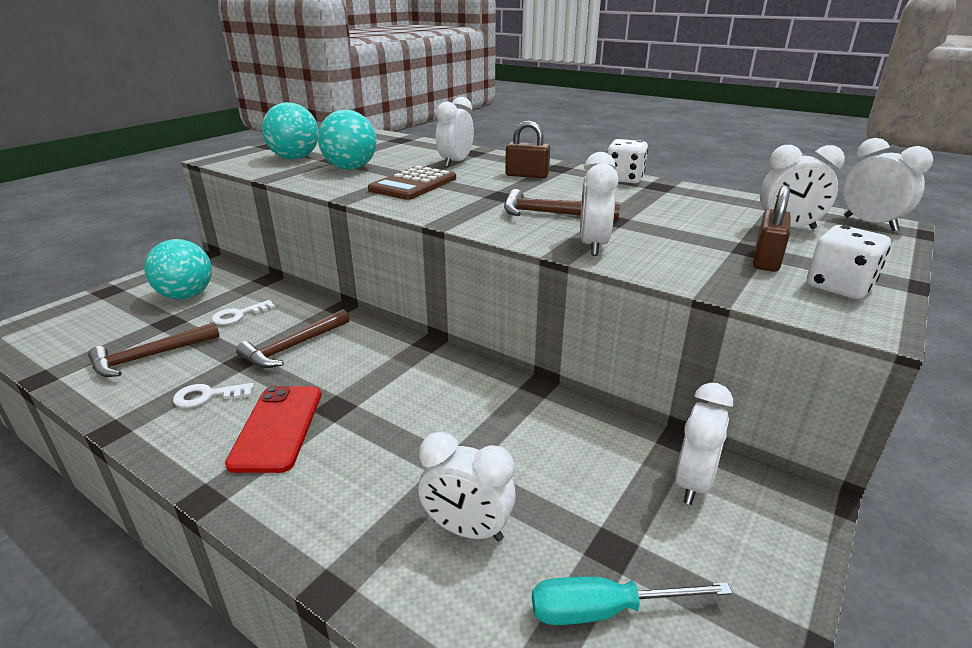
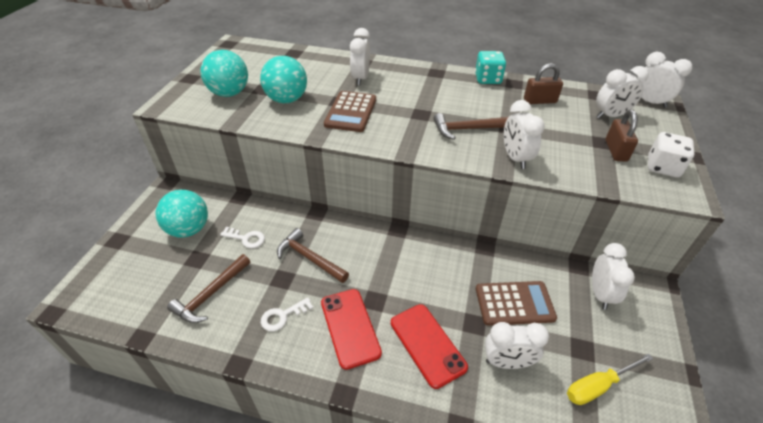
camera: 20 degrees left, 15 degrees up
white key [211,300,275,325] -> white key turned 105 degrees counterclockwise [220,227,265,248]
brown hammer [236,309,349,368] -> brown hammer turned 105 degrees clockwise [277,228,349,283]
brown padlock [505,121,550,178] -> brown padlock moved to [524,63,563,104]
turquoise screwdriver [532,577,733,625] -> yellow screwdriver [567,353,654,405]
white dice [607,139,648,184] -> turquoise dice [475,51,506,84]
none -> red phone [391,304,468,389]
none -> brown calculator [476,281,557,326]

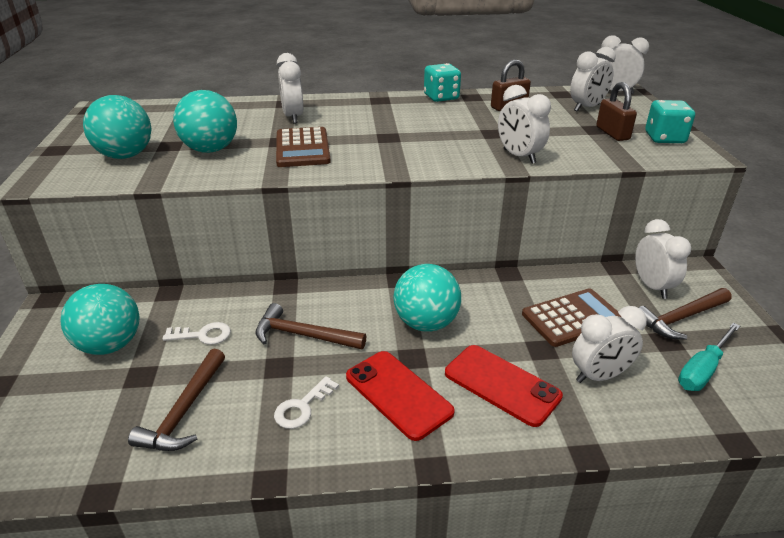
camera: 20 degrees left, 10 degrees down
brown hammer [433,113,508,140] -> brown hammer moved to [639,288,732,340]
yellow screwdriver [567,353,654,405] -> turquoise screwdriver [678,323,740,391]
white dice [648,132,694,178] -> turquoise dice [645,100,695,143]
none -> turquoise ball [393,264,461,331]

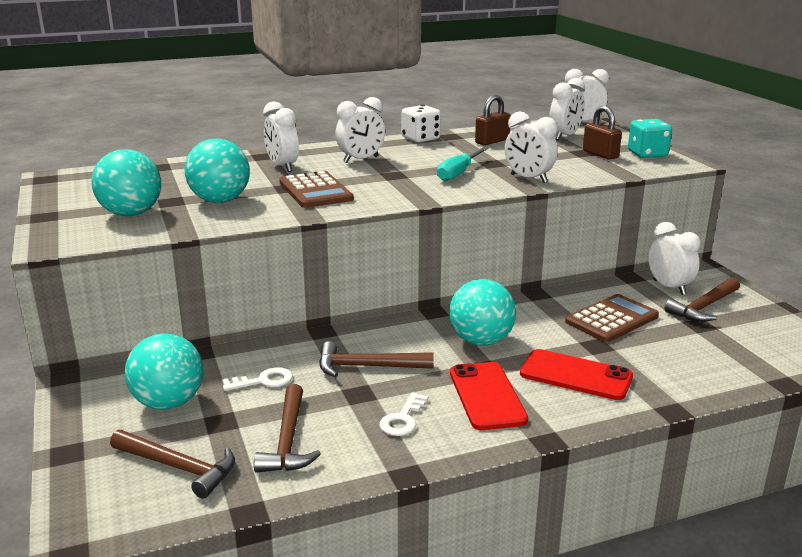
camera: 15 degrees left, 10 degrees down
red phone [346,351,455,441] -> red phone turned 45 degrees clockwise [450,362,528,430]
turquoise dice [424,63,461,102] -> white dice [402,105,441,143]
white clock [572,306,647,383] -> white clock moved to [335,97,385,163]
turquoise screwdriver [678,323,740,391] -> turquoise screwdriver moved to [437,147,488,181]
none -> brown hammer [110,430,235,499]

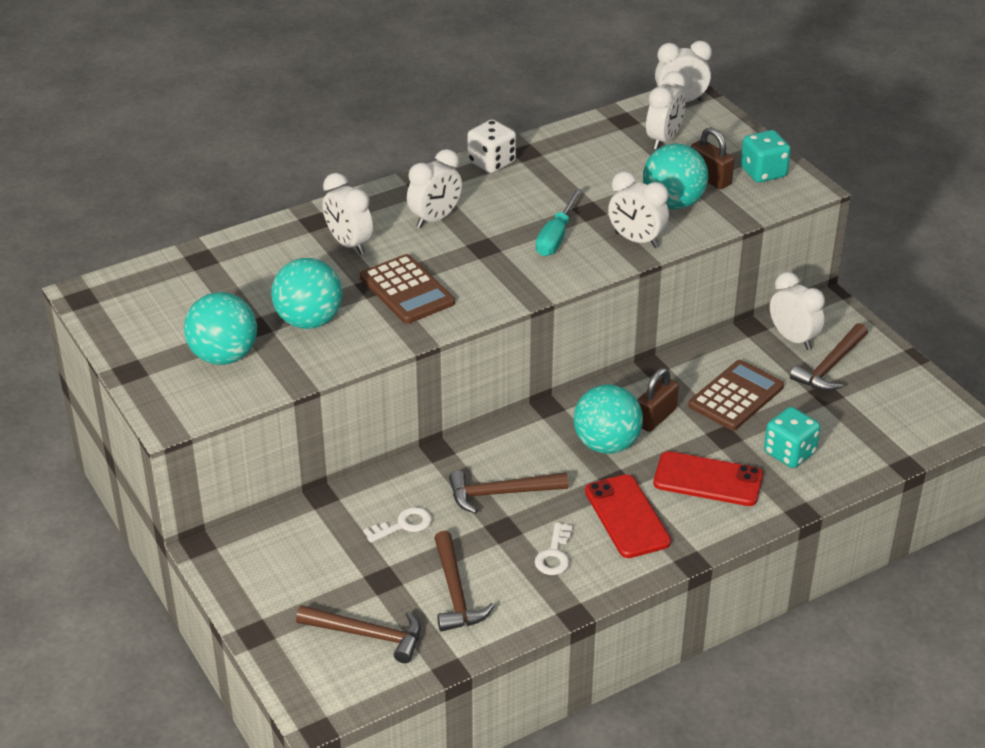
camera: 10 degrees left, 15 degrees up
turquoise ball [125,333,203,410] -> turquoise ball moved to [643,144,708,209]
brown padlock [475,95,511,145] -> brown padlock moved to [638,368,679,432]
none -> turquoise dice [764,407,820,468]

